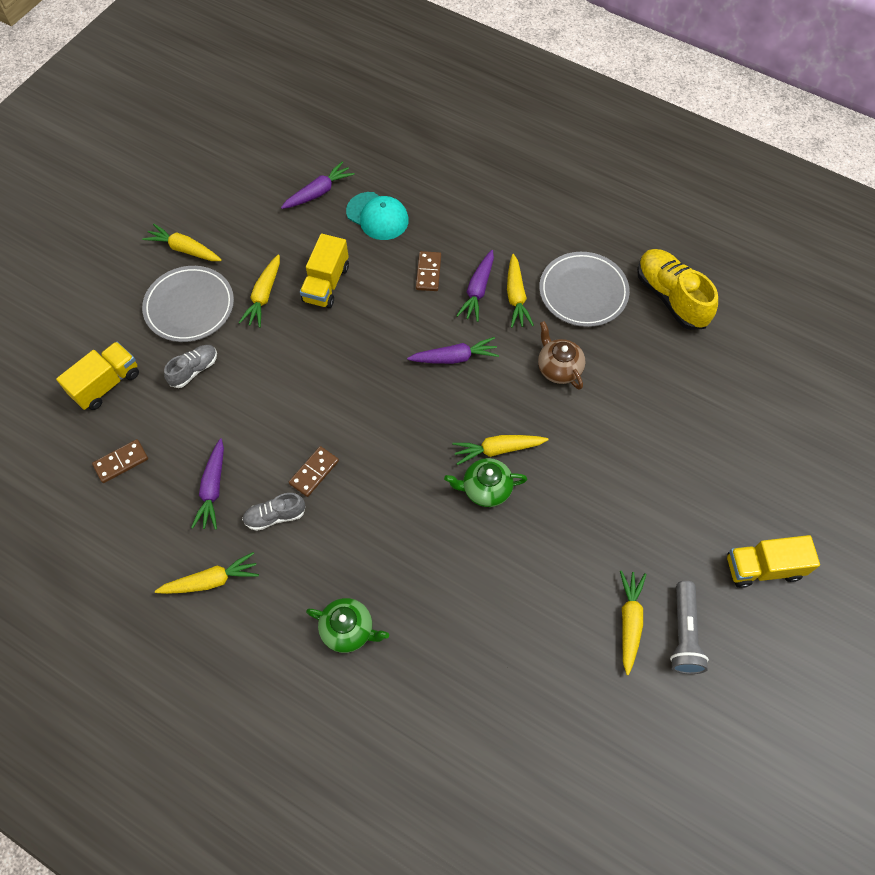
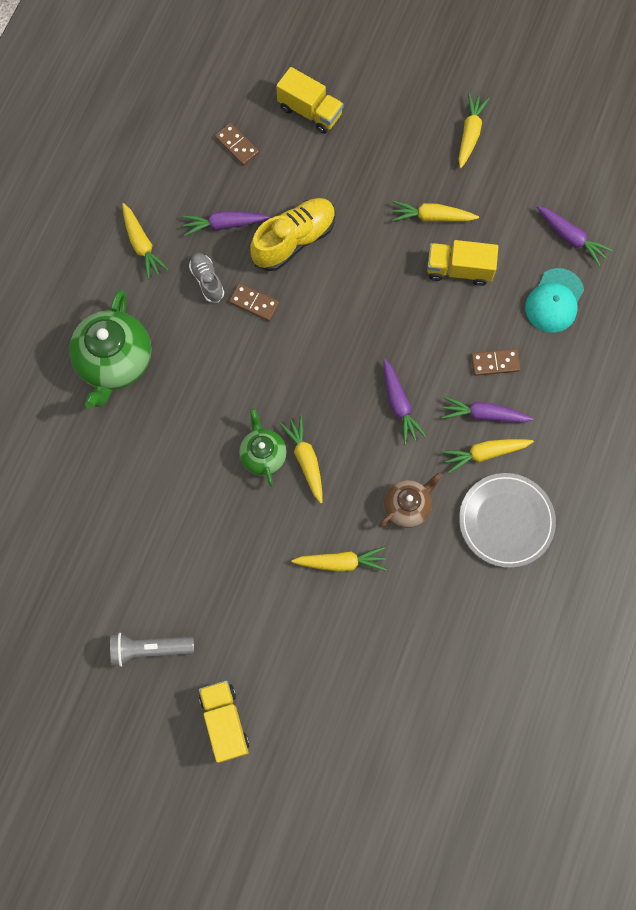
camera: 80 degrees right, 10 degrees up
grey plate [142,266,234,342] -> none
grey shoe [164,345,217,388] -> none
green teapot [306,598,389,653] -> green teapot [69,290,152,409], size x1.74
yellow carrot [620,570,646,675] -> yellow carrot moved to [291,546,387,572]
yellow shoe [637,249,718,330] -> yellow shoe moved to [250,198,336,271]

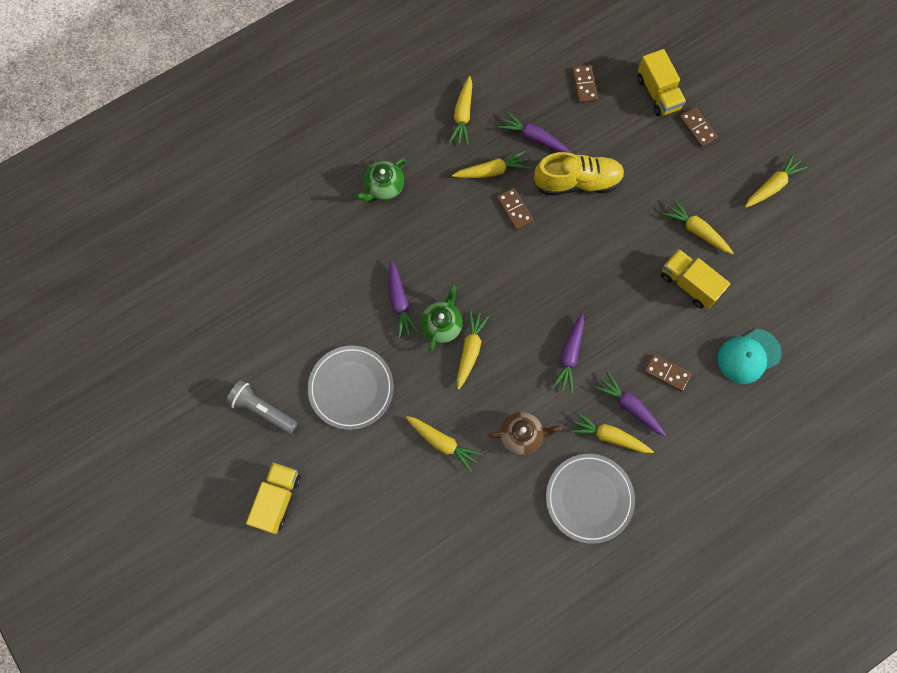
camera: 35 degrees right, 0 degrees up
green teapot [69,290,152,409] -> green teapot [356,158,406,202], size x0.58
grey shoe [189,253,224,302] -> yellow carrot [452,150,530,178]
purple carrot [537,206,613,266] -> purple carrot moved to [389,260,419,338]
none -> grey plate [308,346,394,430]
none -> brown domino [679,107,718,147]

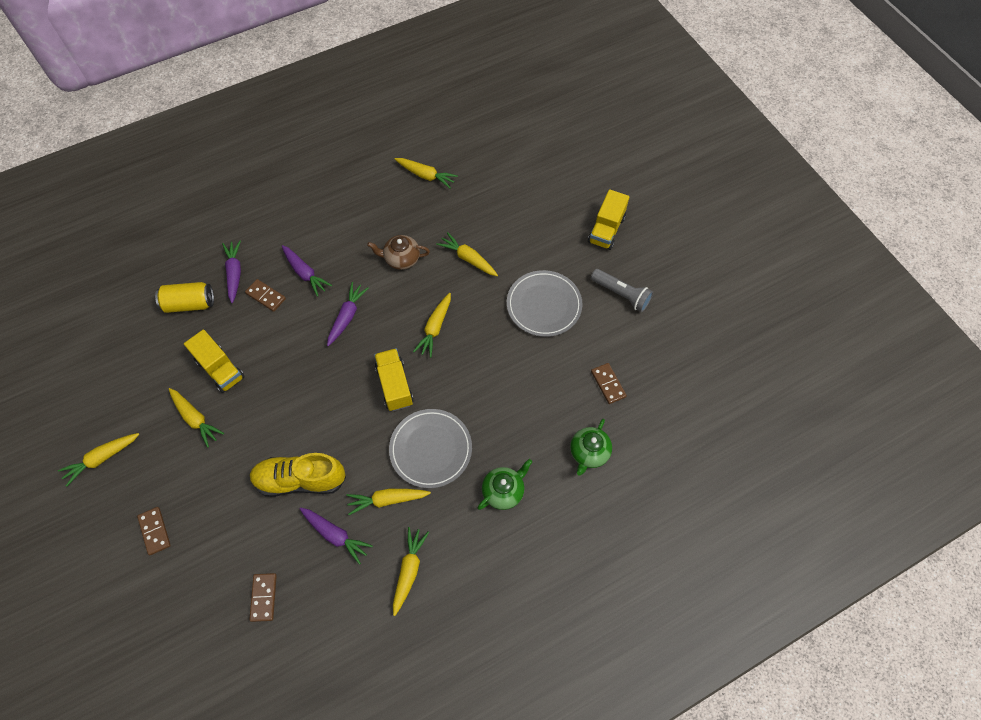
camera: 175 degrees left, 10 degrees down
purple carrot [389,260,419,338] -> purple carrot moved to [222,241,241,303]
green teapot [421,285,463,352] -> green teapot moved to [570,419,612,476]
brown domino [497,188,533,230] -> brown domino moved to [591,363,627,404]
grey plate [546,454,635,544] -> grey plate moved to [389,409,472,488]
yellow carrot [570,412,654,453] -> yellow carrot moved to [395,158,458,188]
yellow truck [637,49,686,117] -> yellow truck moved to [374,348,414,411]
turquoise cap [718,329,782,384] -> yellow can [155,282,214,313]

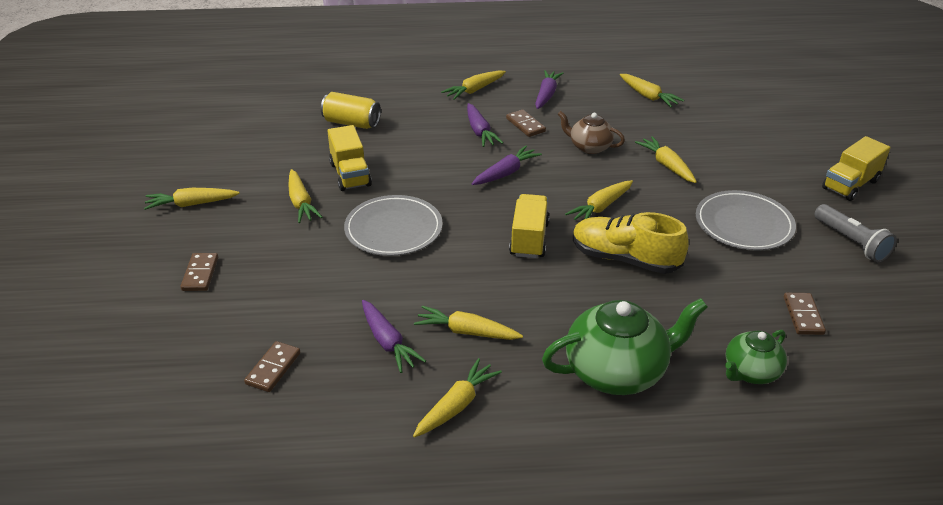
camera: 25 degrees right, 25 degrees down
purple carrot [222,241,241,303] -> purple carrot moved to [535,70,563,109]
brown domino [245,279,286,312] -> brown domino moved to [506,109,546,137]
yellow shoe [249,453,346,497] -> yellow shoe moved to [573,212,688,274]
grey plate [389,409,472,488] -> grey plate moved to [344,195,443,256]
green teapot [477,459,533,510] -> green teapot [542,298,708,395], size x1.74
none -> yellow carrot [441,70,506,100]

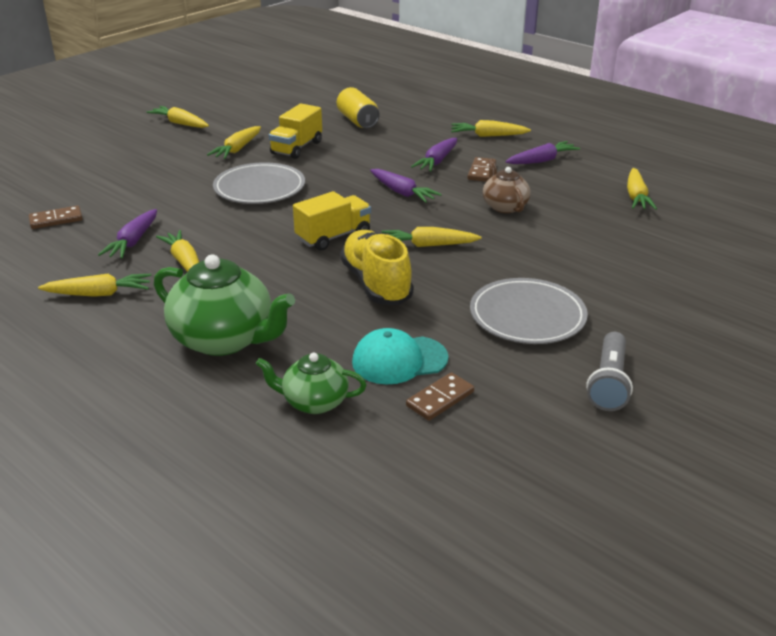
camera: 45 degrees right, 5 degrees down
brown domino [180,253,218,291] -> none
purple carrot [472,146,542,185] -> purple carrot turned 45 degrees clockwise [370,169,442,203]
yellow carrot [635,136,697,183] -> none
yellow truck [822,136,890,201] -> none
none -> turquoise cap [352,328,449,384]

